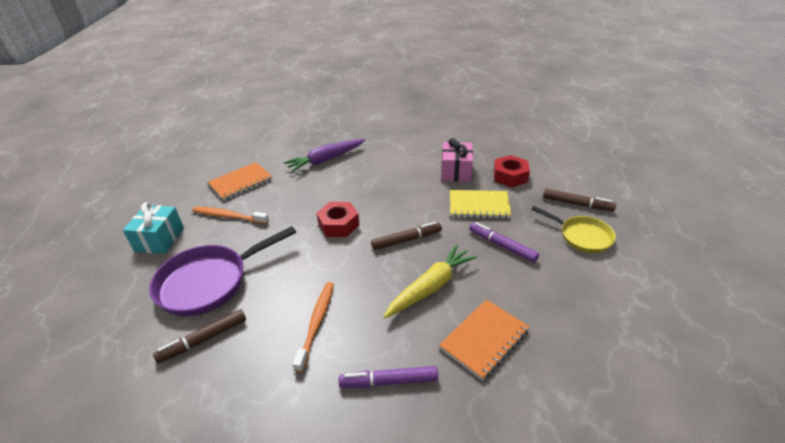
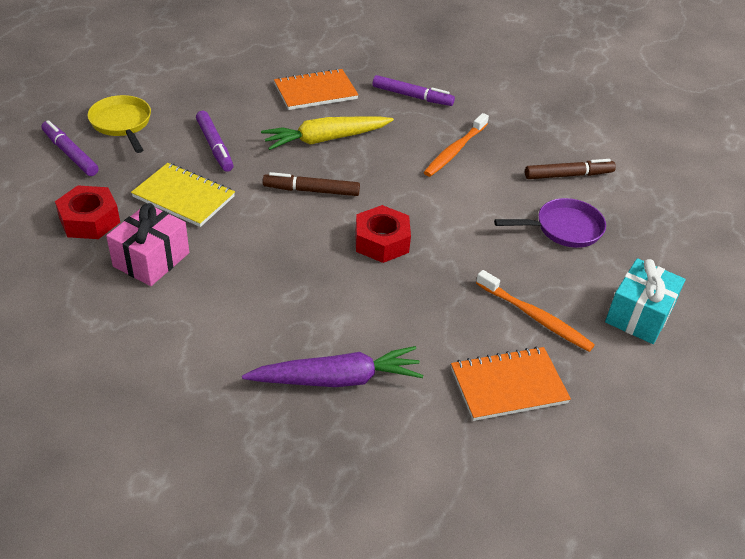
camera: 160 degrees left, 5 degrees up
purple pan [149,226,296,316] -> purple pan [494,198,606,248], size x0.61
brown marker [543,189,616,212] -> purple marker [42,120,99,176]

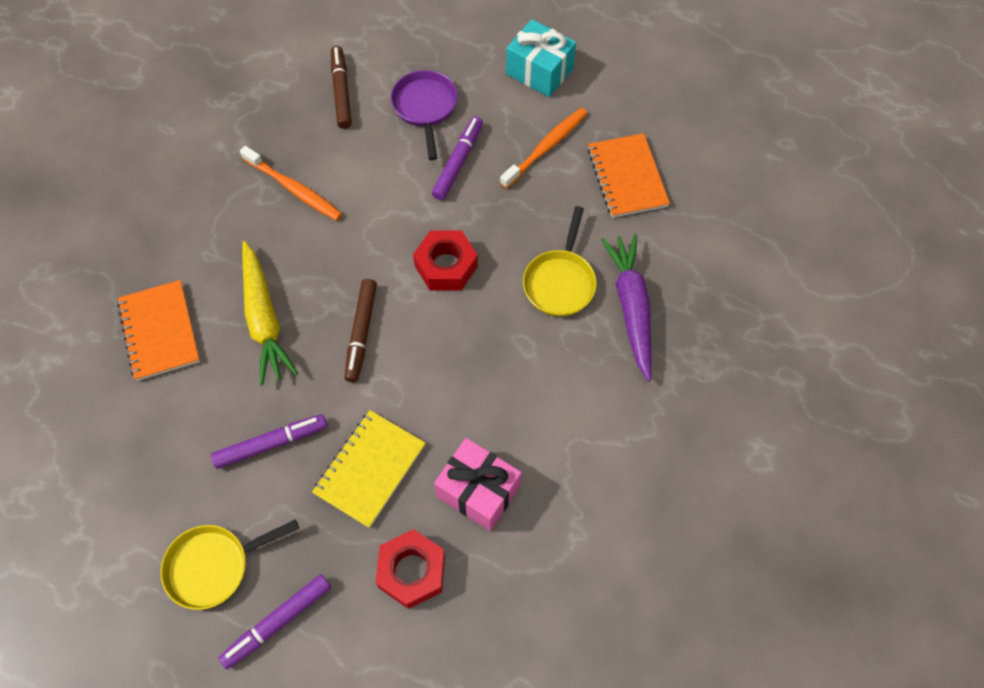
camera: 85 degrees left, 20 degrees up
purple marker [373,75,455,106] -> purple marker moved to [432,116,483,200]
none -> yellow pan [523,206,597,316]

